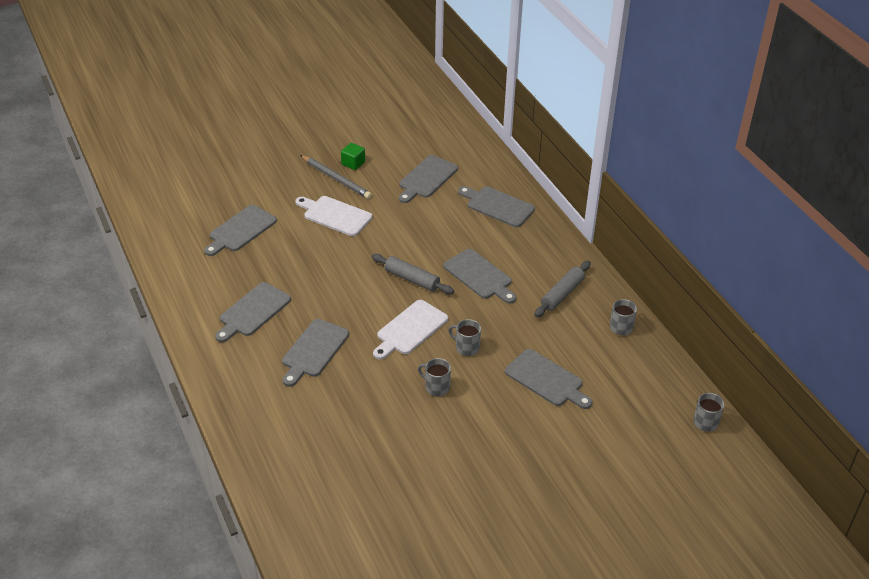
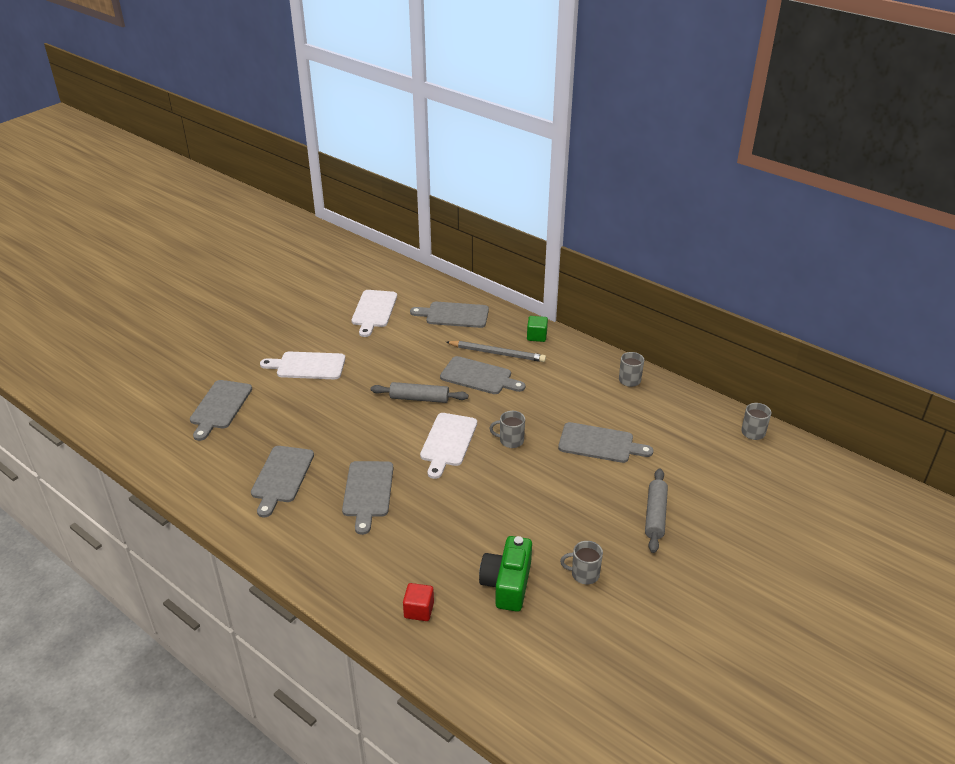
camera: 25 degrees left, 5 degrees down
grey pencil [300,155,372,199] -> grey pencil moved to [446,341,546,362]
green cube [341,143,365,170] -> green cube moved to [527,316,548,342]
grey cutting board [399,155,458,203] -> white cutting board [351,290,397,337]
grey mug [418,358,451,396] -> grey mug moved to [560,541,603,584]
grey rolling pin [534,261,591,317] -> grey rolling pin moved to [645,468,668,553]
none -> red cube [403,583,434,621]
none -> green camera [479,536,532,612]

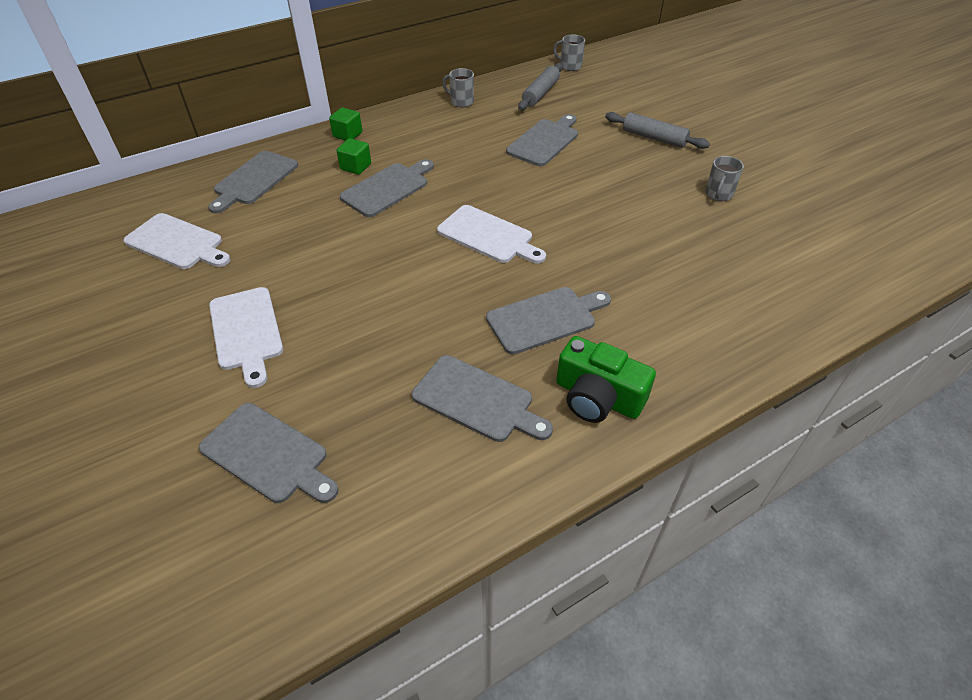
camera: 70 degrees left, 10 degrees up
white cutting board [260,351,345,379] -> white cutting board turned 45 degrees counterclockwise [209,287,283,388]
grey cutting board [342,461,393,535] -> grey cutting board turned 45 degrees counterclockwise [486,287,611,355]
grey rolling pin [371,382,468,403] -> grey rolling pin moved to [518,63,563,110]
red cube [403,583,434,621] -> none
grey pencil [446,341,546,362] -> green cube [337,138,371,175]
green camera [479,536,532,612] -> green camera moved to [556,336,656,423]
grey mug [490,411,525,448] -> none

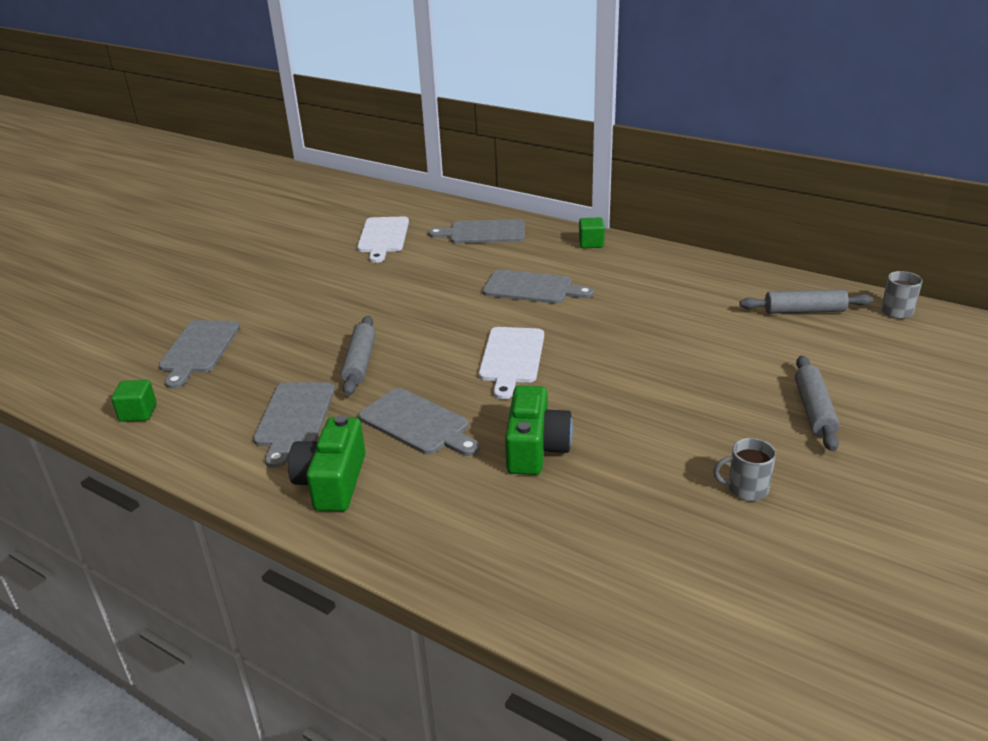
camera: 65 degrees right, 15 degrees down
white cutting board [209,287,283,388] -> none
green cube [337,138,371,175] -> green cube moved to [111,380,157,422]
grey mug [442,68,474,107] -> none
grey cutting board [506,114,578,166] -> none
none -> grey rolling pin [341,316,376,396]
none -> green camera [505,385,573,475]

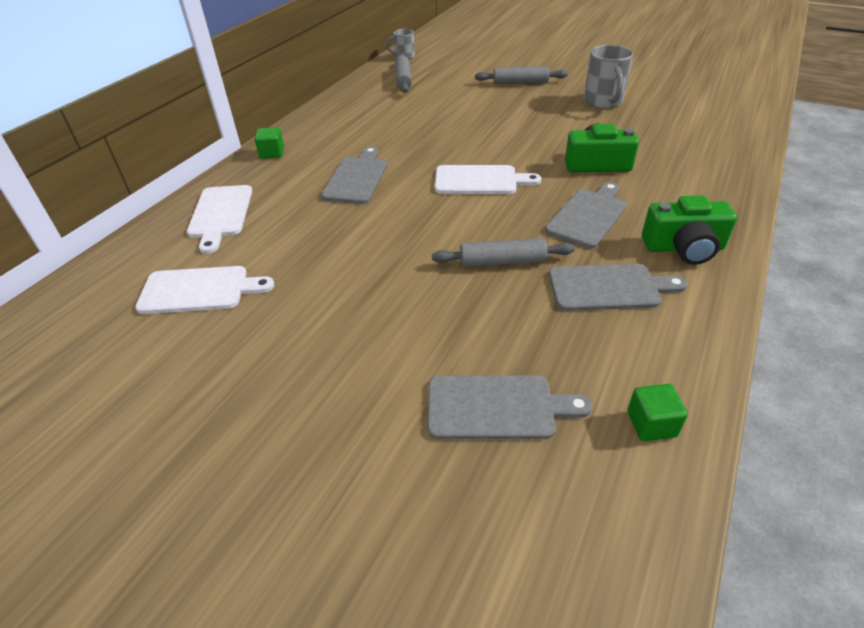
camera: 95 degrees left, 10 degrees up
grey cutting board [428,219,525,244] -> white cutting board [187,185,252,254]
grey mug [713,438,776,501] -> grey mug [584,45,633,109], size x1.70

